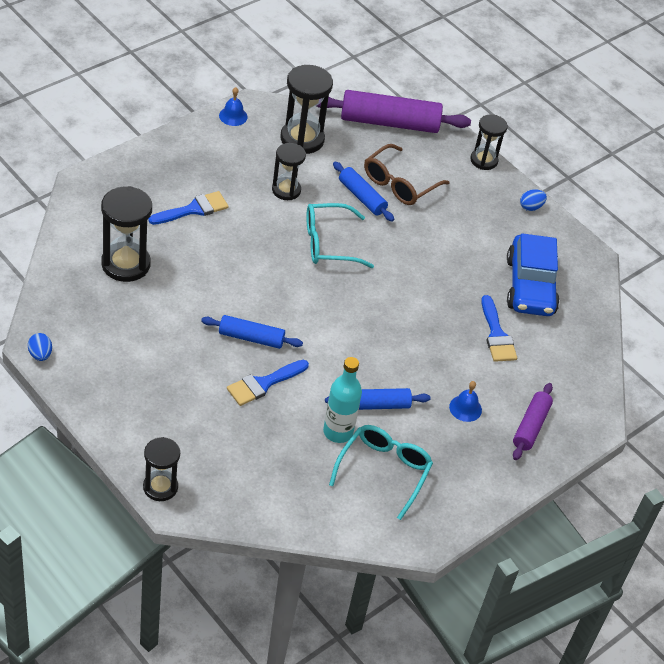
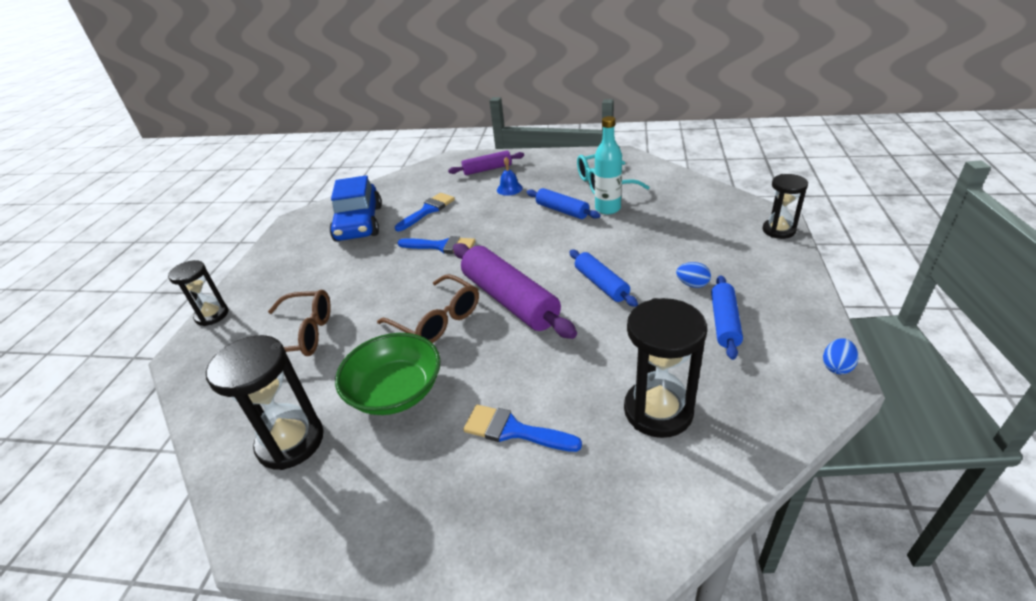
camera: 120 degrees left, 10 degrees down
blue bell [219,87,248,126] -> none
blue brush [227,360,309,406] -> blue brush moved to [397,236,475,254]
black hourglass [272,143,306,200] -> green bowl [335,333,441,415]
turquoise glasses [306,203,374,268] -> brown glasses [377,274,479,343]
purple rolling pin [317,90,471,133] -> purple rolling pin moved to [453,243,577,339]
blue rolling pin [333,162,394,222] -> blue rolling pin moved to [711,275,743,360]
blue car [507,233,560,316] -> blue car turned 120 degrees clockwise [329,175,382,242]
blue egg [520,189,547,211] -> blue egg moved to [676,262,711,288]

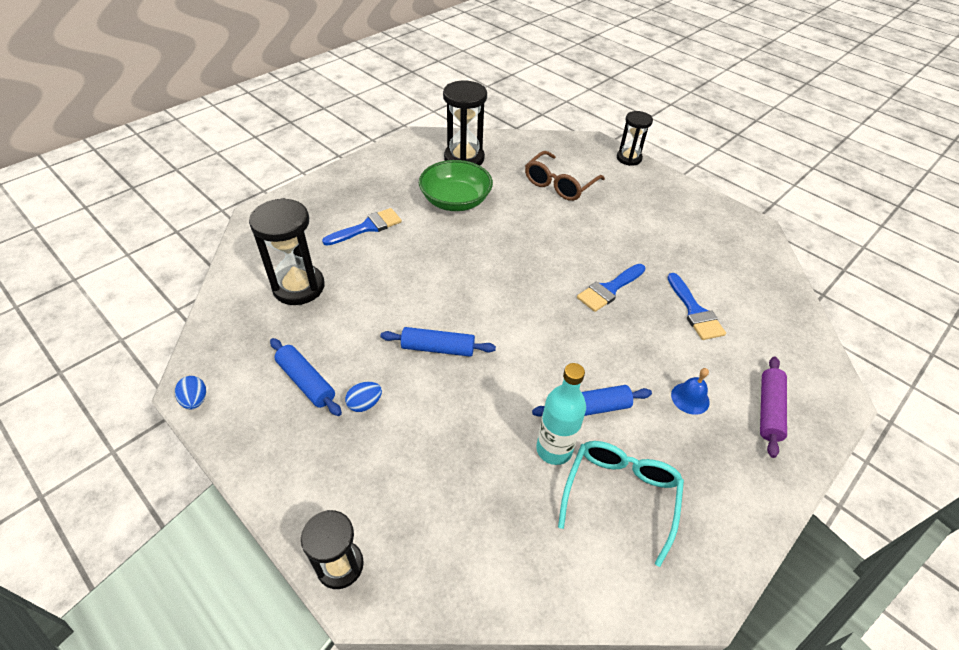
camera: 120 degrees right, 10 degrees up
blue car [329,175,382,242] -> none
brown glasses [377,274,479,343] -> none
purple rolling pin [453,243,577,339] -> none

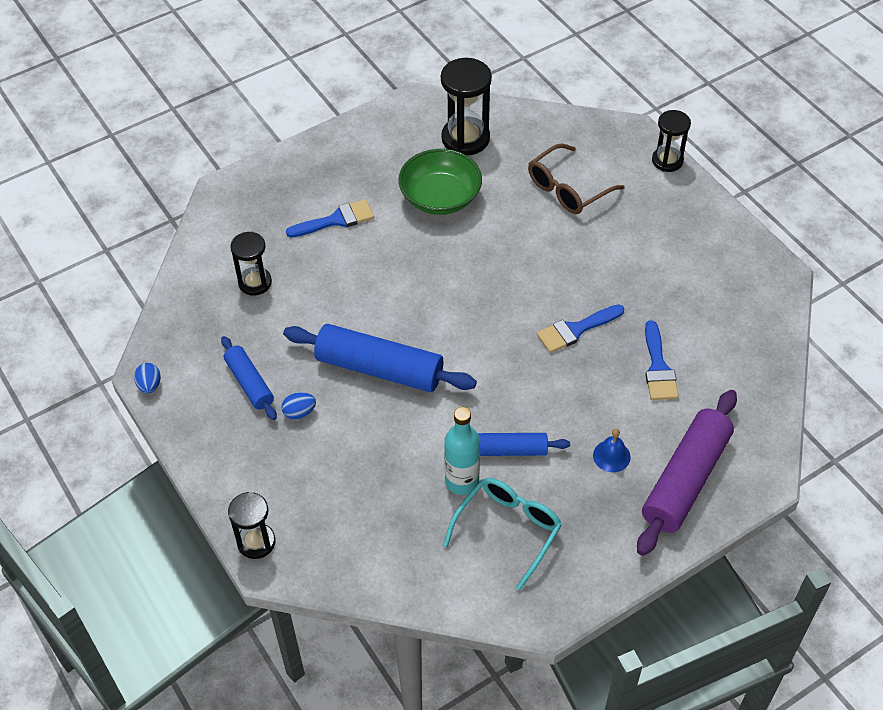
camera: 15 degrees right, 5 degrees up
black hourglass [249,198,325,305] -> black hourglass [230,232,272,296], size x0.64
blue rolling pin [380,327,496,357] -> blue rolling pin [283,324,477,392], size x1.77
purple rolling pin [760,356,787,458] -> purple rolling pin [637,390,737,556], size x1.77

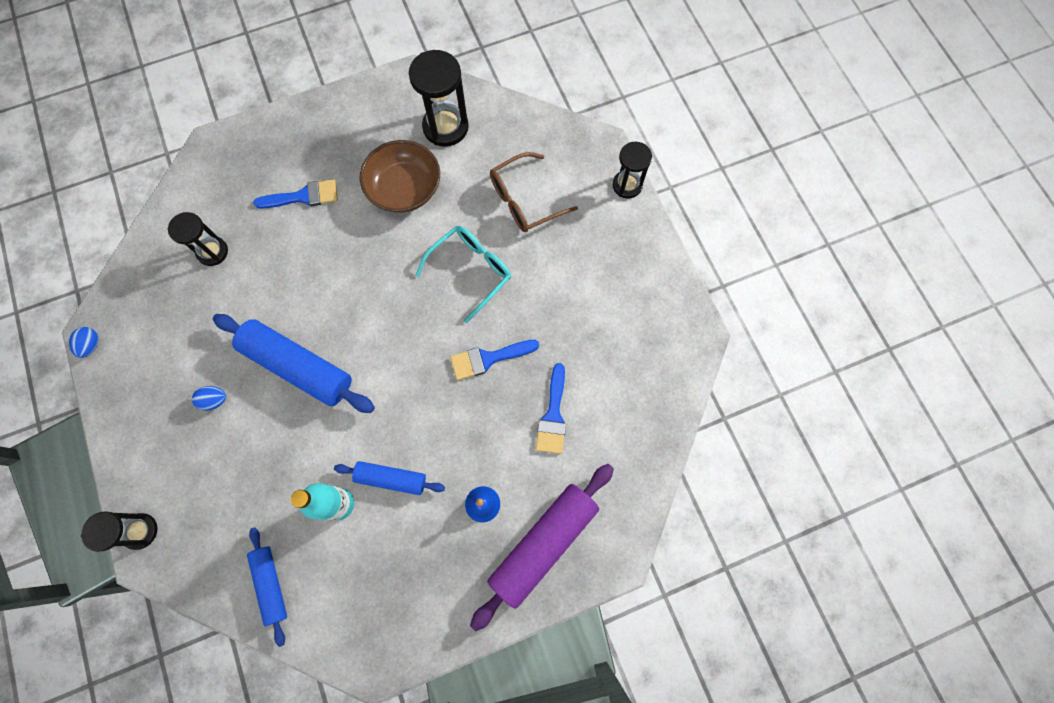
camera: 10 degrees right, 20 degrees up
blue rolling pin [221,336,277,420] -> blue rolling pin moved to [247,527,287,647]
green bowl [398,149,482,215] -> brown bowl [360,140,440,213]
turquoise glasses [443,478,562,590] -> turquoise glasses moved to [415,226,511,323]

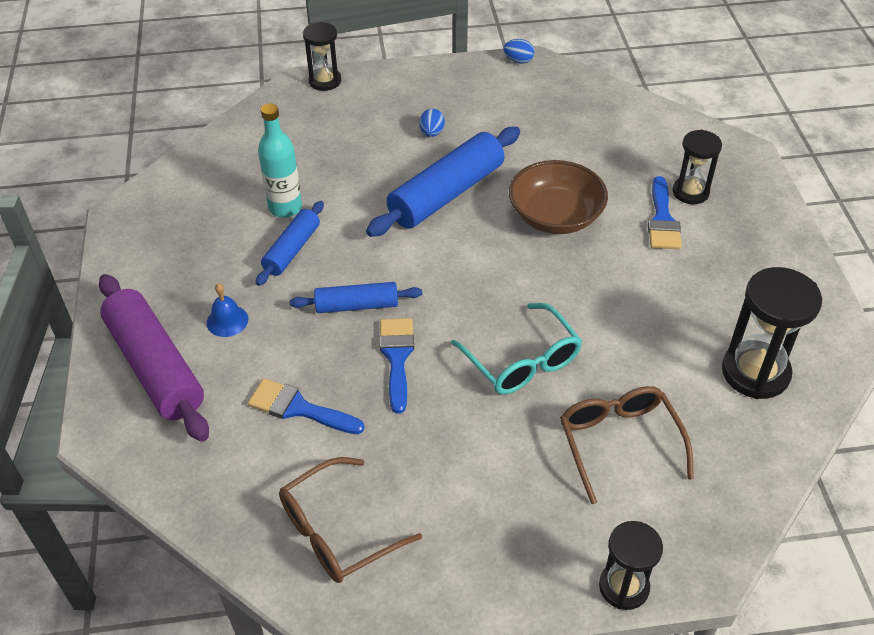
camera: 105 degrees right, 25 degrees down
black hourglass [168,212,228,266] -> black hourglass moved to [672,130,722,204]
blue rolling pin [247,527,287,647] -> blue rolling pin moved to [290,282,423,313]
brown bowl [360,140,440,213] -> brown bowl moved to [509,160,608,234]
none -> brown glasses [279,457,422,583]

